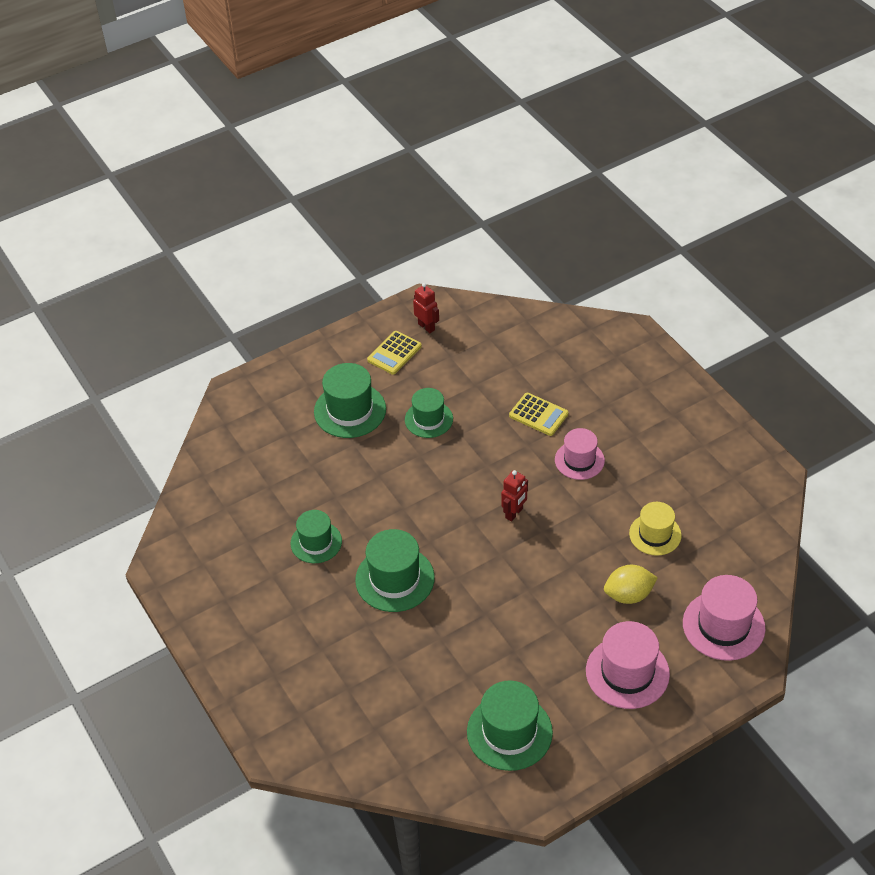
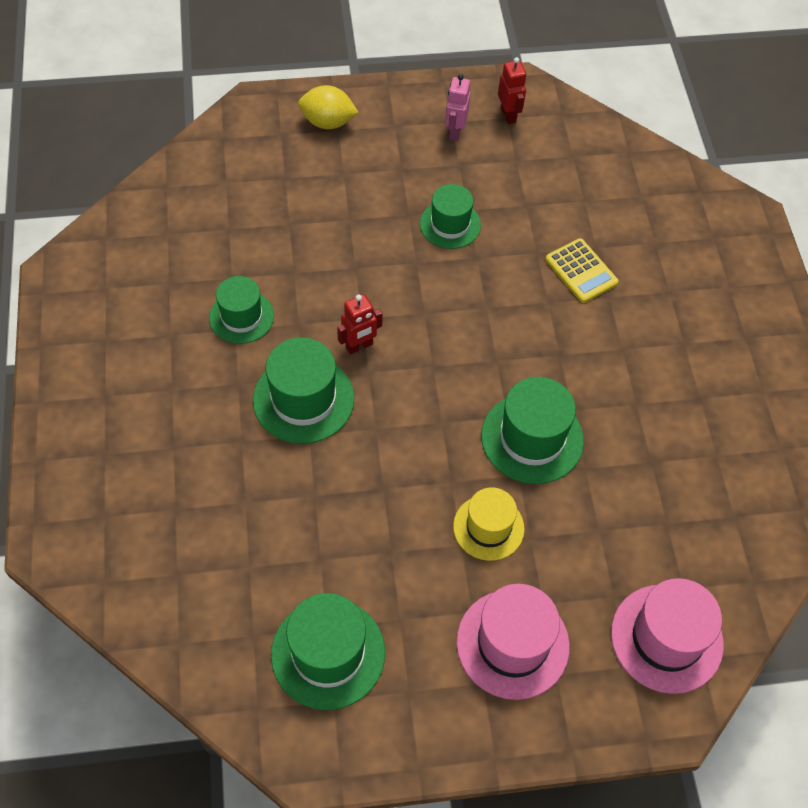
camera: 20 degrees right, 10 degrees up
green hat [314,363,386,438] -> green hat moved to [481,377,584,484]
yellow calculator [367,331,422,375] -> pink robot [445,74,470,141]
red robot [501,470,528,521] -> red robot moved to [337,294,383,355]
pink hat [555,428,605,480] -> none
yellow lemon [604,565,658,604] -> yellow lemon moved to [298,85,359,129]
yellow hat [629,502,682,556] -> yellow hat moved to [453,487,525,561]

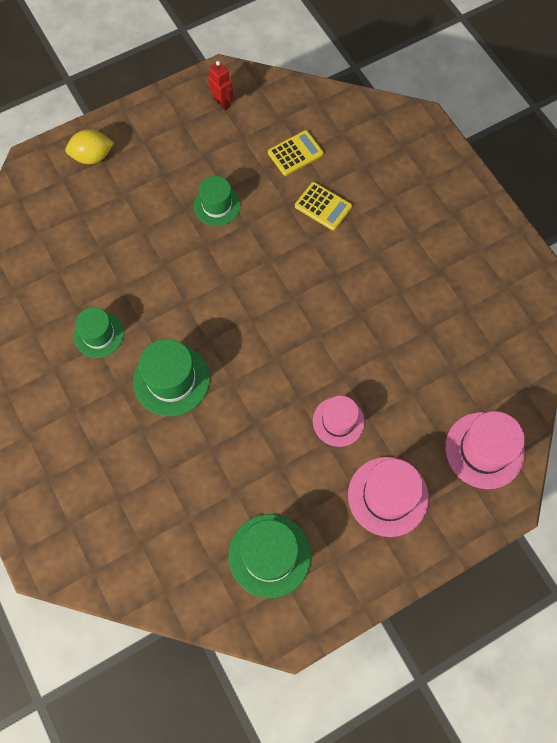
camera: 20 degrees left, 10 degrees up
red robot [337,294,383,355] -> none
pink robot [445,74,470,141] -> none
yellow hat [453,487,525,561] -> pink hat [313,396,365,447]
green hat [481,377,584,484] -> none
none -> yellow calculator [268,130,324,176]

